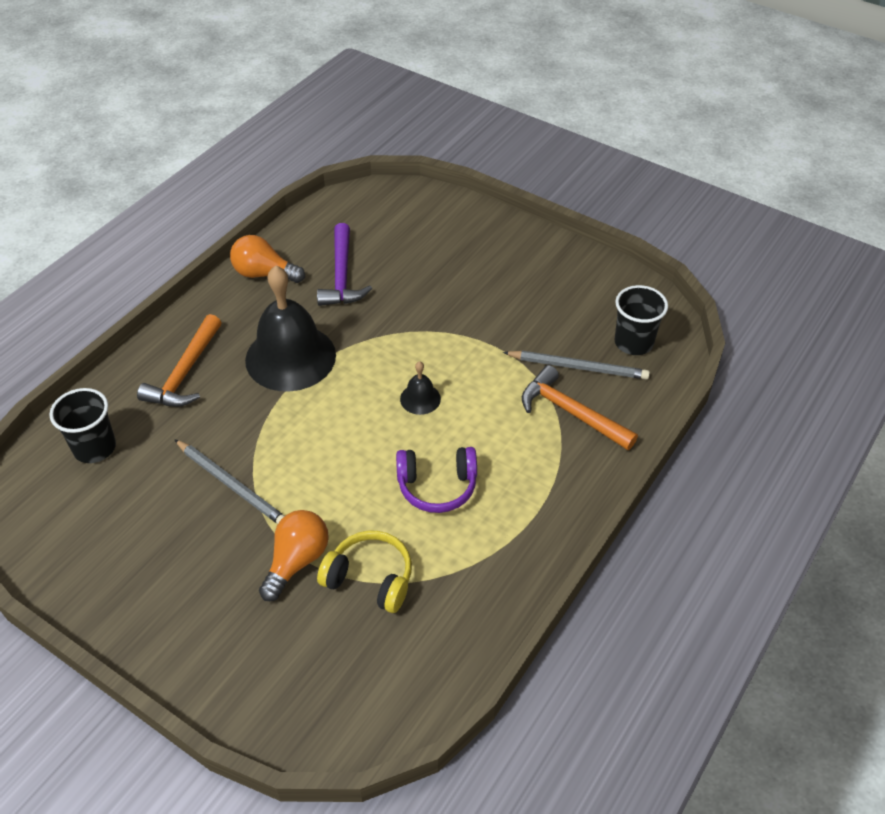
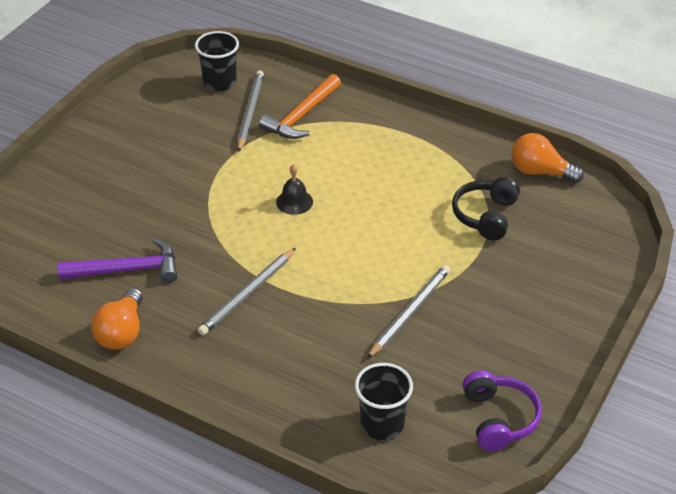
camera: 95 degrees left, 5 degrees down
orange hammer [137,314,222,407] -> none
black bell [245,265,336,392] -> grey pencil [198,248,296,335]
orange light bulb [259,510,329,601] -> orange light bulb moved to [511,133,584,183]
yellow headphones [317,531,412,613] -> black headphones [452,177,520,240]
purple headphones [396,447,477,513] -> purple headphones moved to [462,370,542,451]

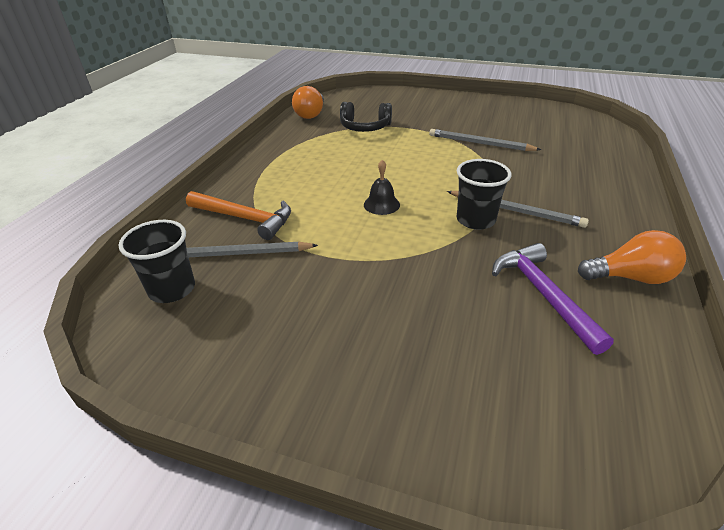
camera: 100 degrees left, 5 degrees down
black cup [355,363,413,440] -> black cup moved to [457,159,512,230]
purple headphones [462,370,542,451] -> none

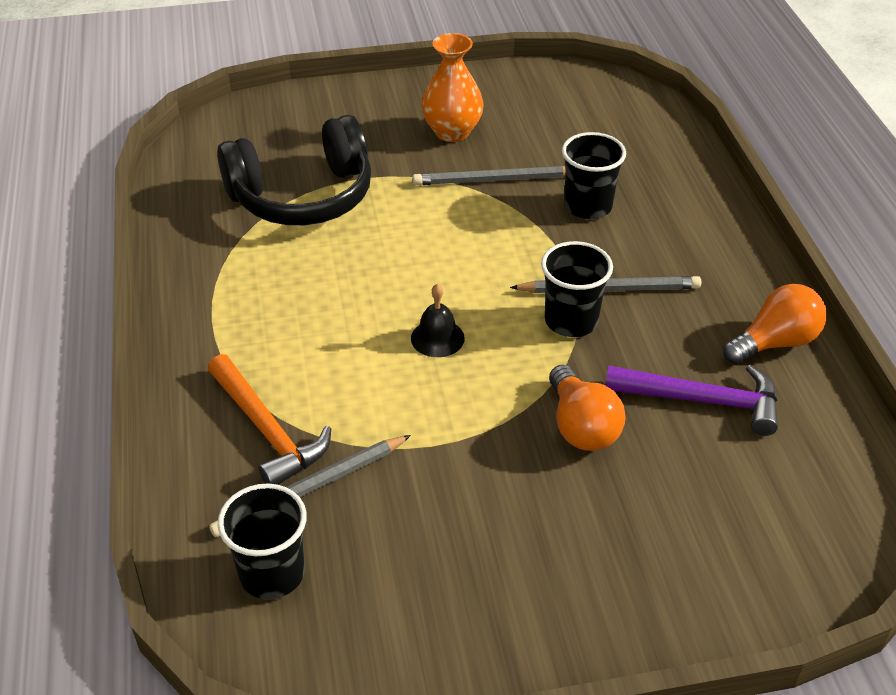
camera: 30 degrees left, 5 degrees up
orange hammer [186,191,291,240] -> orange hammer turned 60 degrees clockwise [208,354,331,485]
orange light bulb [292,86,324,119] -> orange light bulb moved to [549,365,626,451]
black headphones [340,102,392,132] -> black headphones [217,115,371,225], size x1.65
purple hammer [492,243,614,355] -> purple hammer turned 150 degrees clockwise [605,365,778,436]
none -> orange vase [421,33,483,142]
none -> black cup [562,132,626,219]

